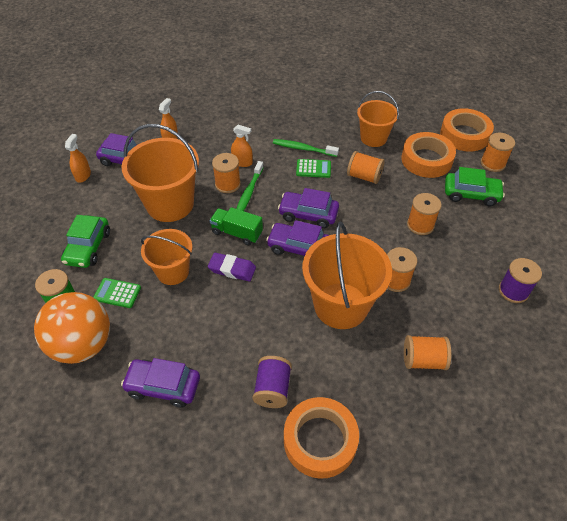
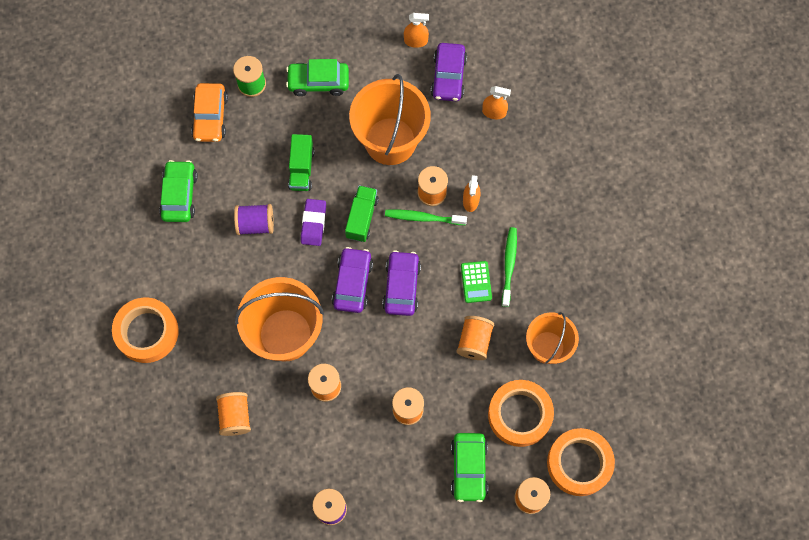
camera: 80 degrees right, 20 degrees up
orange ball [34,292,110,364] -> orange car [191,83,228,142]
green calculator [93,278,141,308] -> none
purple car [121,358,200,408] -> green car [159,160,198,222]
orange bucket [141,229,193,285] -> green truck [288,134,315,191]
purple spool [252,356,292,408] -> purple spool moved to [234,204,274,235]

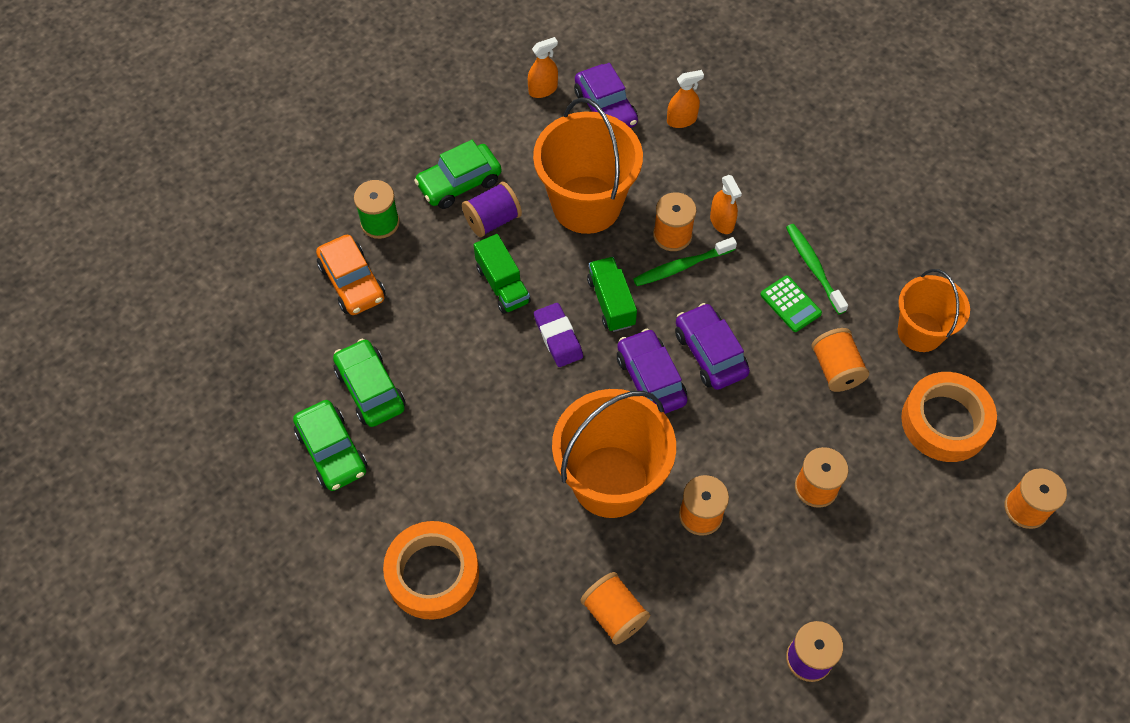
camera: 30 degrees left, 10 degrees down
purple spool [234,204,274,235] -> purple spool moved to [462,182,522,237]
green car [451,433,488,502] -> green car moved to [293,400,368,491]
orange tape [547,428,615,496] -> none

